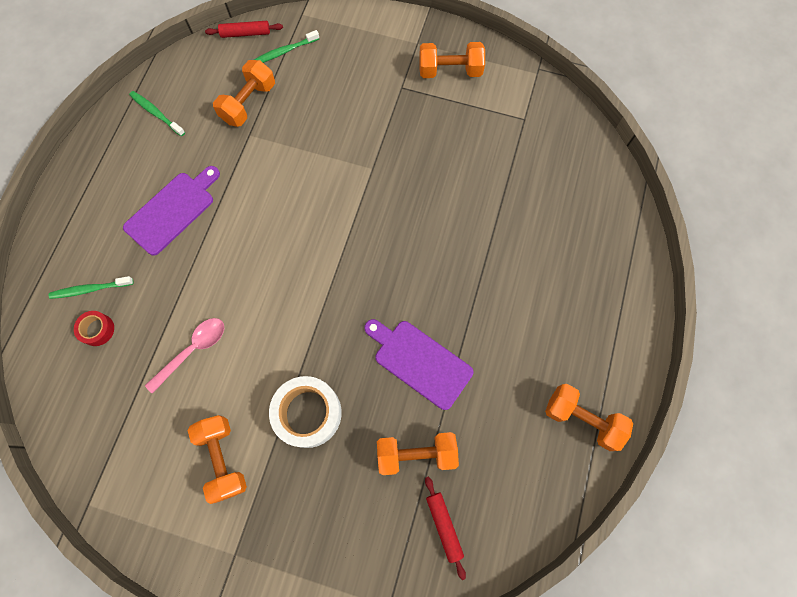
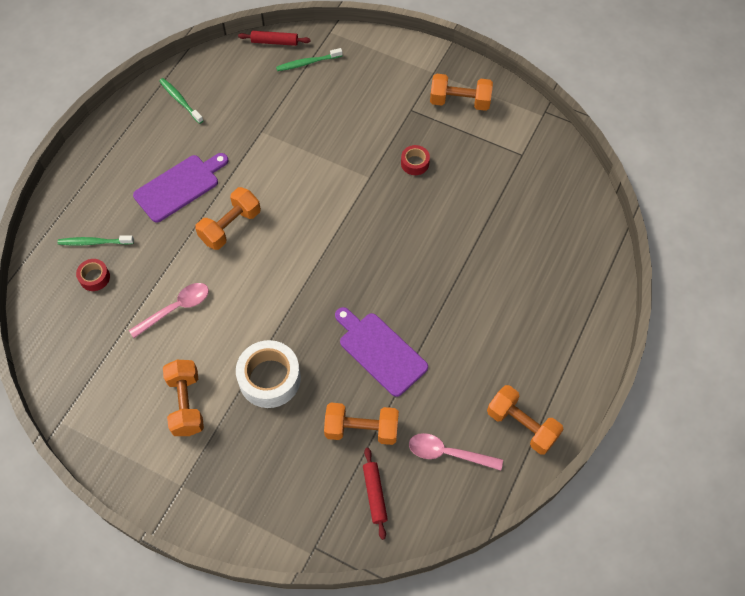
camera: 10 degrees right, 10 degrees down
orange dumbbell [213,60,275,127] -> orange dumbbell moved to [195,187,261,250]
none -> red tape [401,145,430,175]
none -> pink spoon [409,433,503,471]

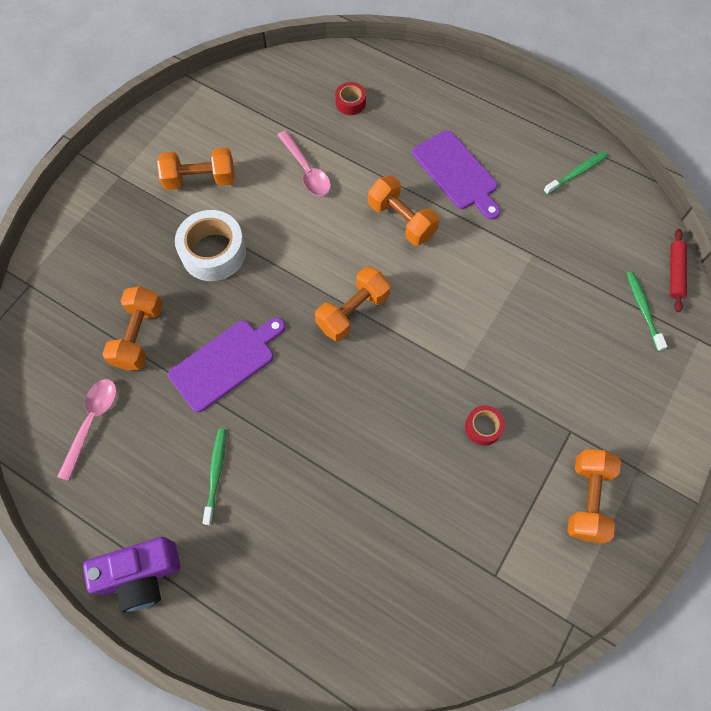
camera: 95 degrees right, 5 degrees up
green toothbrush [58,235,134,246] -> green toothbrush moved to [203,428,226,525]
red rolling pin [363,448,388,540] -> none
orange dumbbell [487,385,563,455] -> orange dumbbell moved to [315,266,391,341]
none -> purple camera [83,537,180,613]

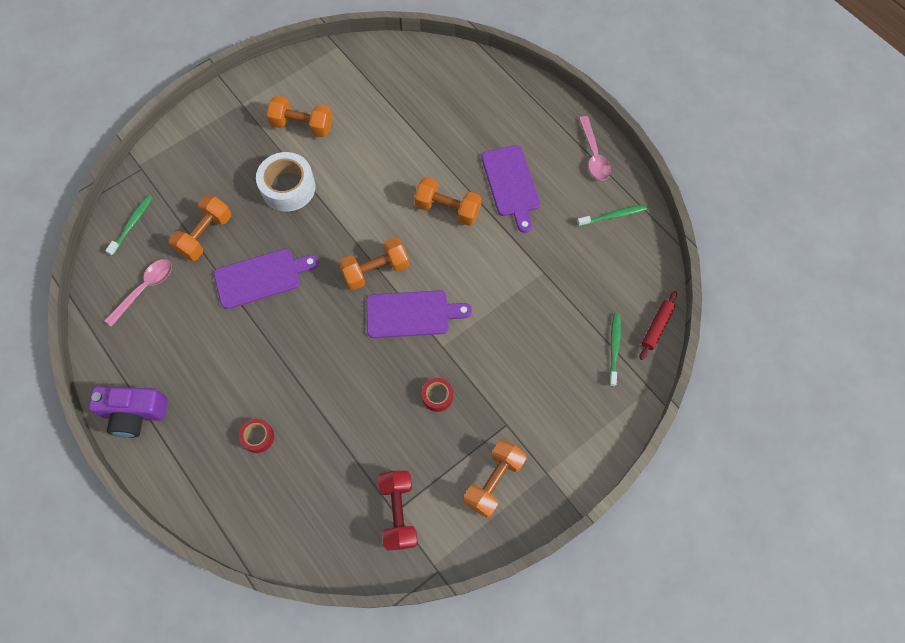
camera: 20 degrees right, 0 degrees up
green toothbrush [203,428,226,525] -> green toothbrush moved to [105,195,153,256]
pink spoon [277,130,331,196] -> pink spoon moved to [579,116,611,180]
red tape [335,82,366,115] -> red tape moved to [239,419,274,453]
orange dumbbell [368,175,440,245] -> orange dumbbell turned 45 degrees counterclockwise [414,177,482,226]
none -> purple cutting board [366,290,472,338]
none -> red dumbbell [377,471,418,551]

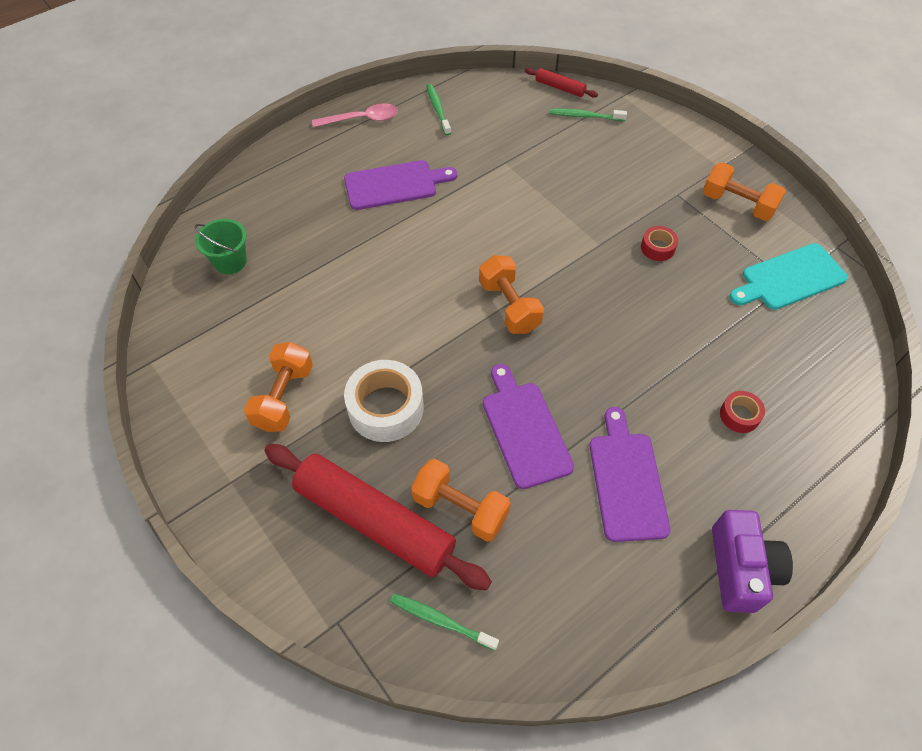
camera: 90 degrees left, 10 degrees down
pink spoon [104,259,172,327] -> none
purple cutting board [366,290,472,338] -> purple cutting board moved to [589,407,670,542]
red dumbbell [377,471,418,551] -> turquoise cutting board [729,243,848,310]
orange dumbbell [414,177,482,226] -> none
none -> green bucket [195,219,247,274]
none -> red rolling pin [264,444,492,590]

